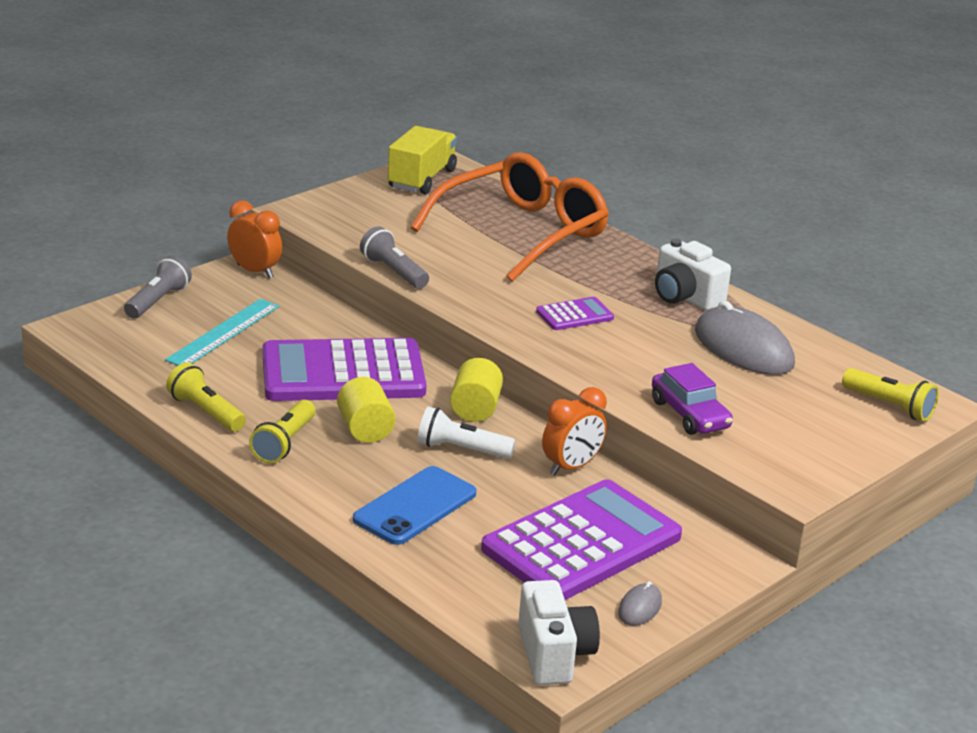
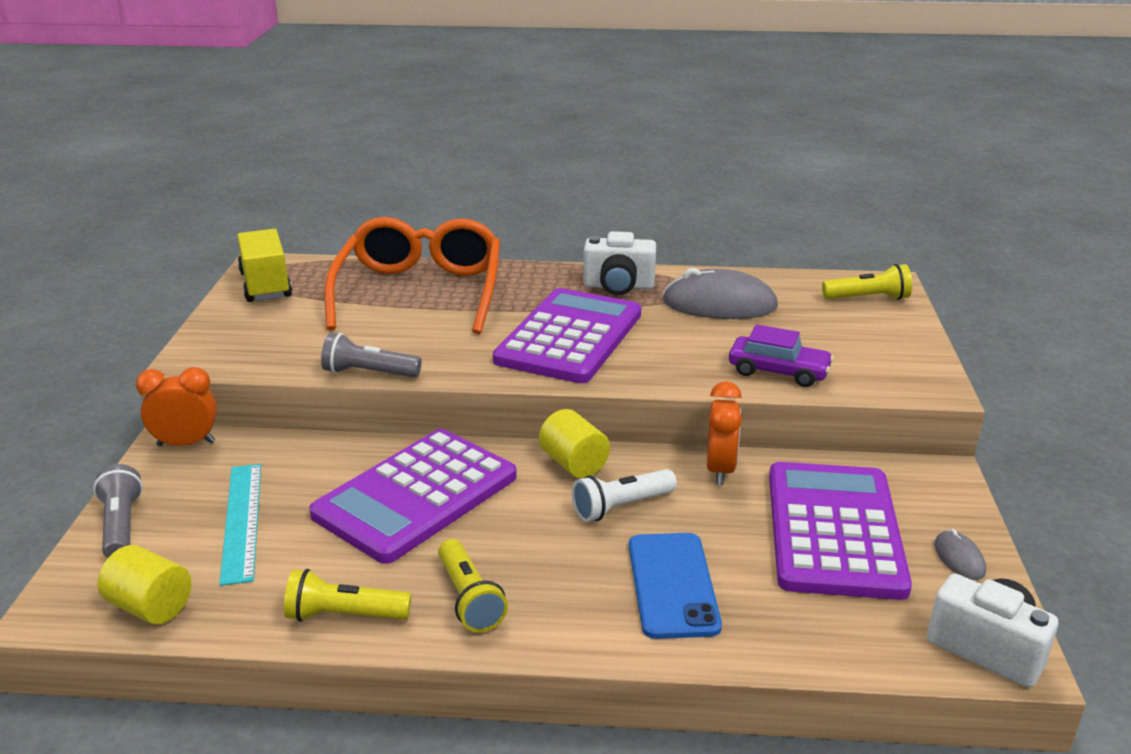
camera: 40 degrees left, 0 degrees up
yellow cylinder [337,377,396,443] -> yellow cylinder moved to [97,545,192,624]
purple calculator [536,297,614,330] -> purple calculator [493,288,641,383], size x2.27

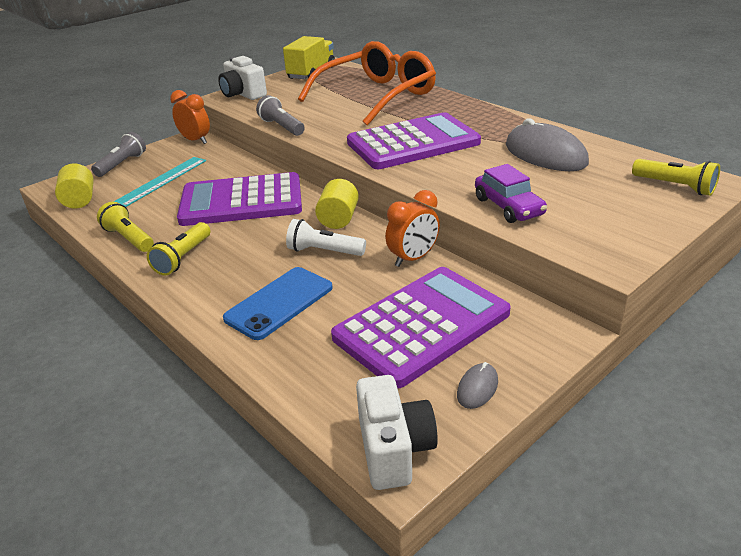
camera: 45 degrees right, 5 degrees up
white camera [583,231,656,295] -> white camera moved to [218,56,267,100]

